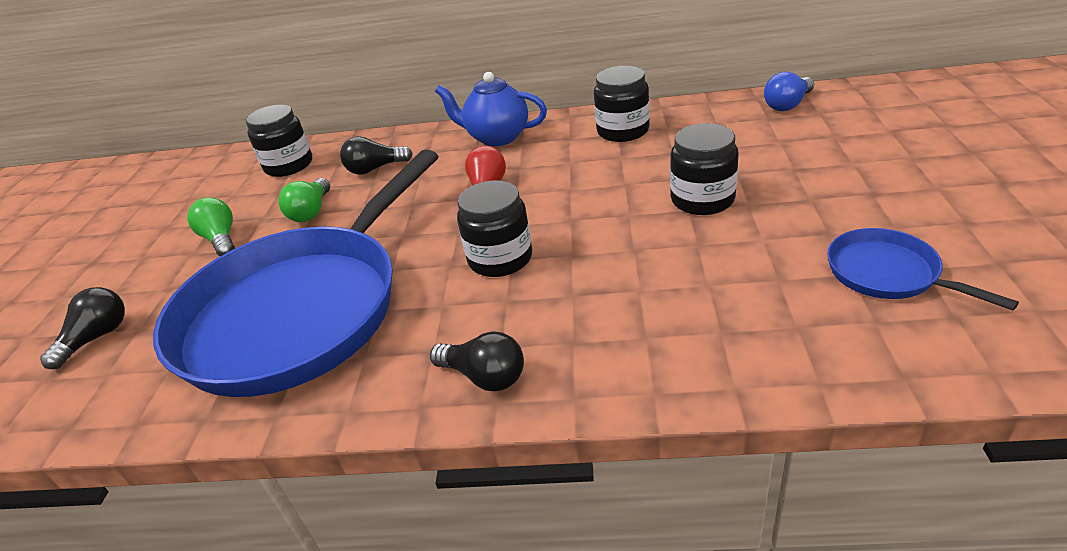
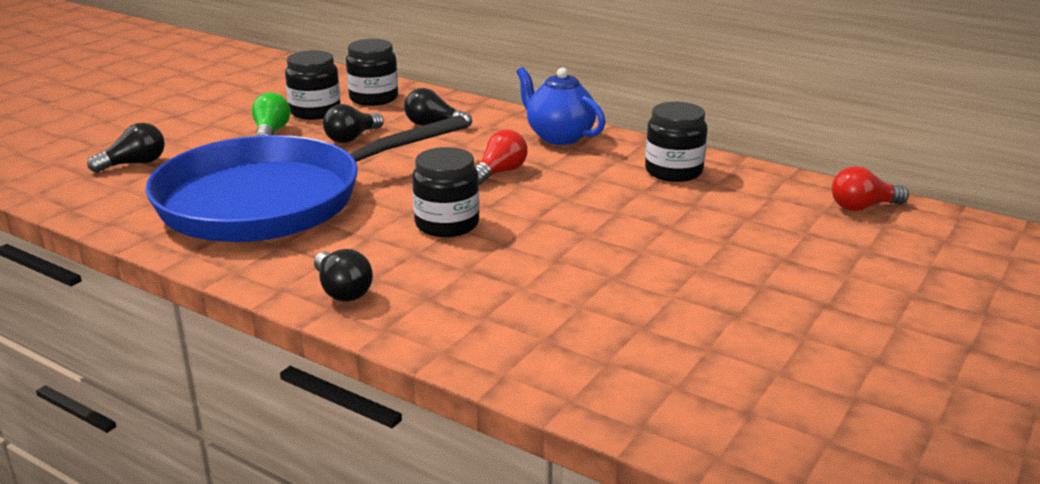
camera: 25 degrees right, 10 degrees down
green light bulb [278,178,330,222] -> black light bulb [323,104,384,143]
black jar [670,123,738,215] -> black jar moved to [285,50,341,120]
blue light bulb [764,72,814,111] -> red light bulb [832,166,909,211]
blue pan [827,228,1019,310] -> none

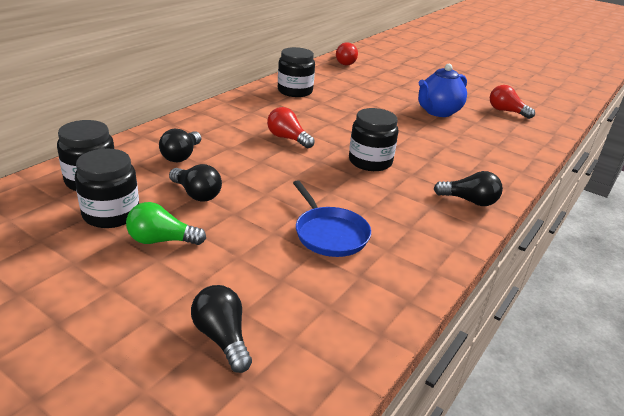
camera: 90 degrees left, 5 degrees up
blue pan [145,115,468,242] -> blue pan [293,180,371,257], size x0.41
black light bulb [314,249,373,302] -> black light bulb turned 45 degrees clockwise [434,171,503,206]
blue teapot [516,67,605,145] -> blue teapot moved to [418,64,467,117]
none -> red light bulb [490,85,535,119]

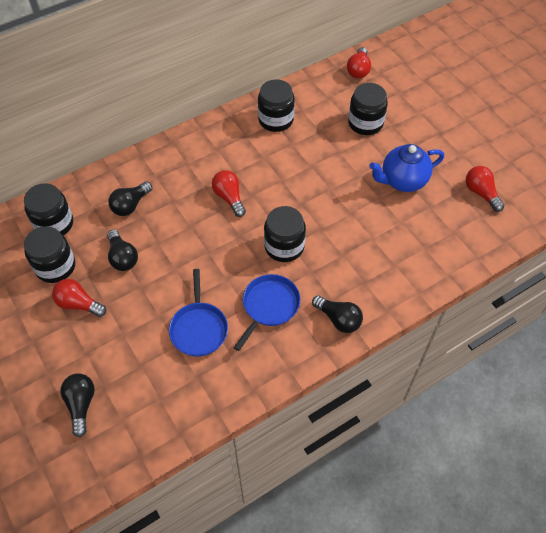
camera: 25 degrees right, 25 degrees up
green light bulb [126,202,206,245] -> red light bulb [52,279,106,317]
none -> blue pan [234,274,301,351]
none -> black jar [348,83,388,135]

